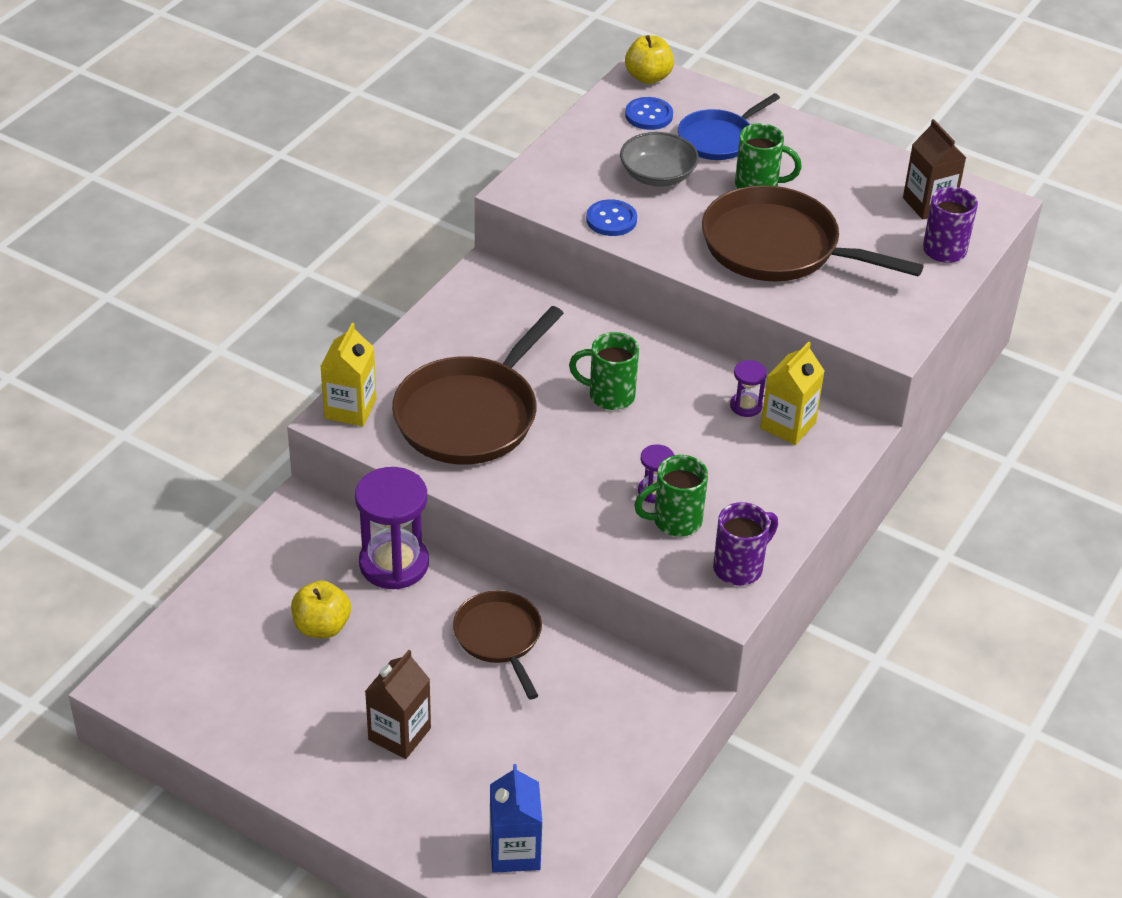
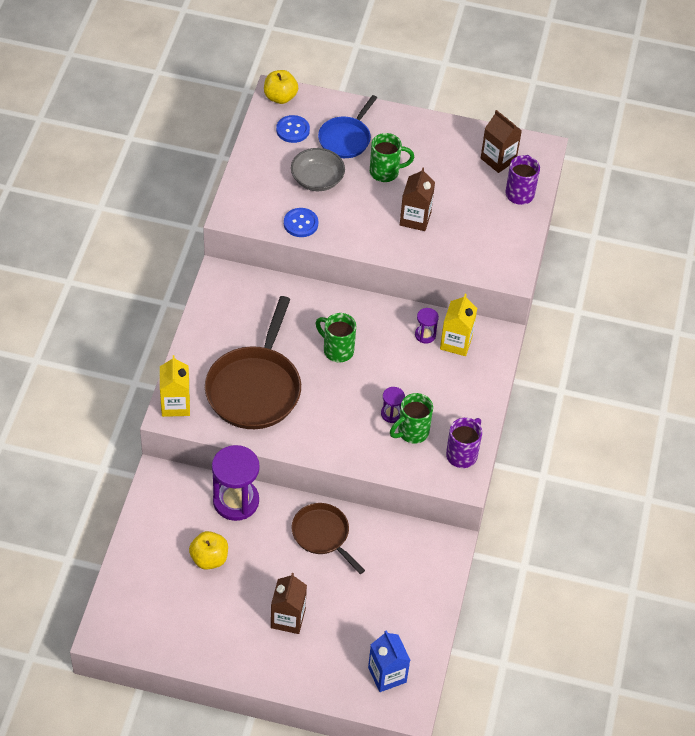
camera: 20 degrees left, 10 degrees up
green mug [569,332,639,410] -> green mug turned 45 degrees clockwise [316,313,356,363]
brown pan [702,185,924,281] -> brown carton [400,168,435,231]

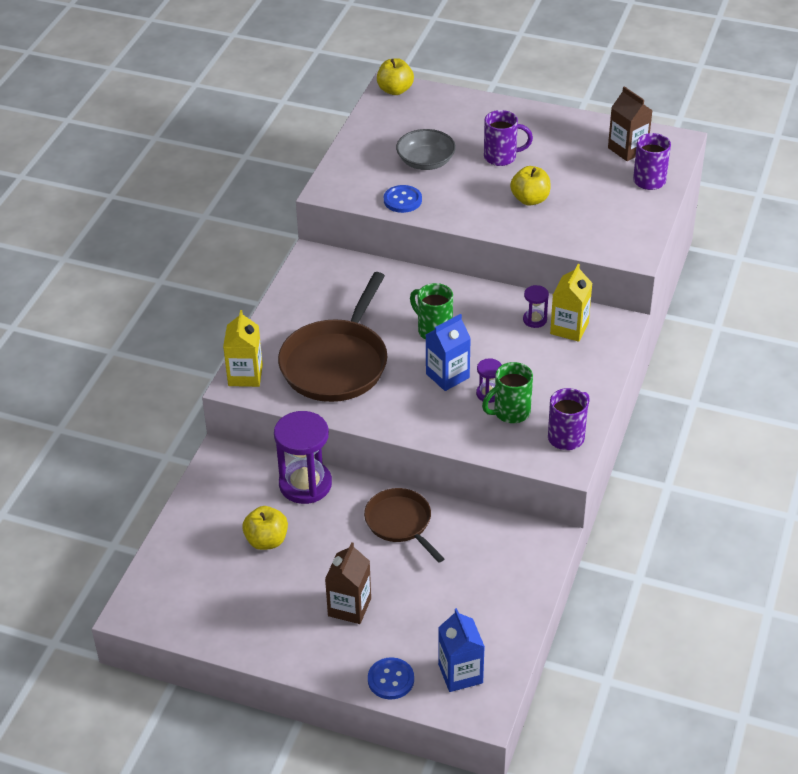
camera: 10 degrees right, 10 degrees down
blue button [276,115,310,143] -> blue button moved to [368,657,414,700]
blue pan [318,95,377,158] -> none
green mug [370,133,415,182] -> purple mug [484,110,533,166]
brown carton [400,168,435,231] -> yellow apple [510,166,551,206]
none -> blue carton [426,314,471,391]

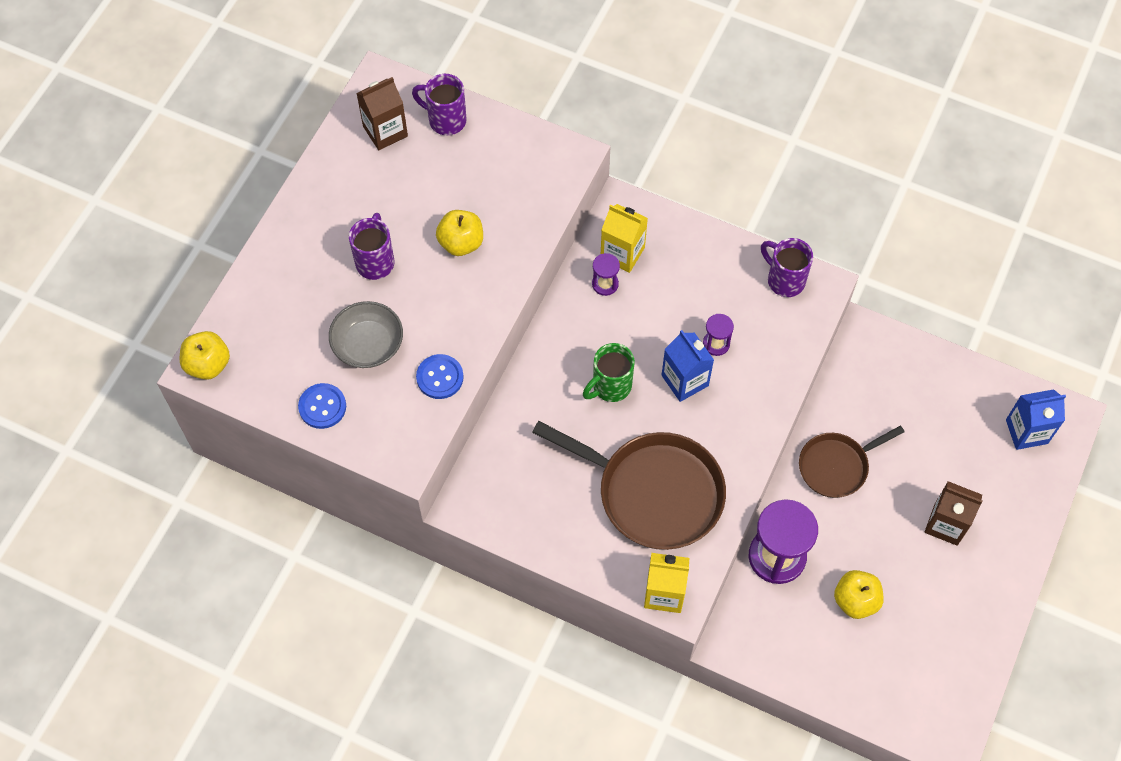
camera: 85 degrees left, 20 degrees up
blue button [368,657,414,700] -> blue button moved to [298,383,346,429]
green mug [482,362,533,423] -> none

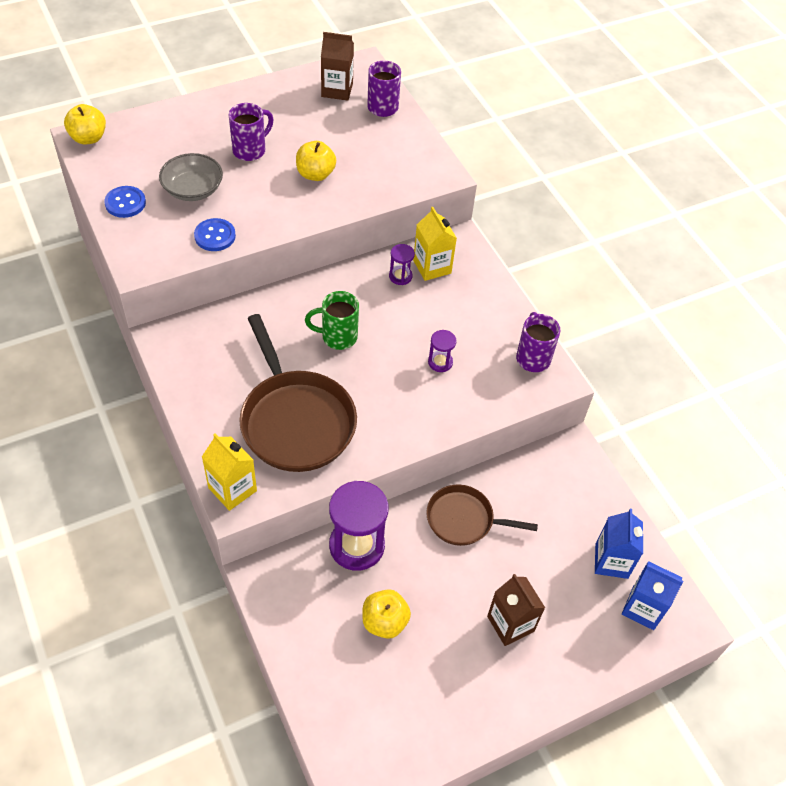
camera: 35 degrees right, 10 degrees down
blue carton [662,330,714,402] -> blue carton moved to [595,509,643,579]

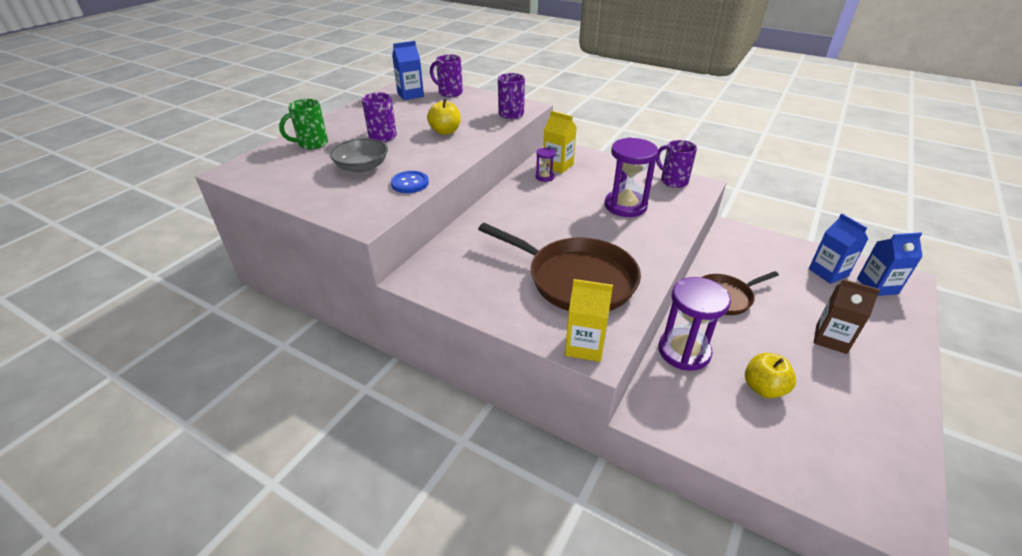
camera: 30 degrees left, 15 degrees down
yellow apple [64,104,106,144] -> none
blue button [104,186,146,218] -> none
green mug [305,291,359,350] -> green mug moved to [279,99,328,150]
brown carton [321,32,354,101] -> blue carton [392,41,424,100]
purple hourglass [428,330,457,372] -> purple hourglass [604,137,658,217], size x2.09
none -> purple mug [498,73,525,119]

